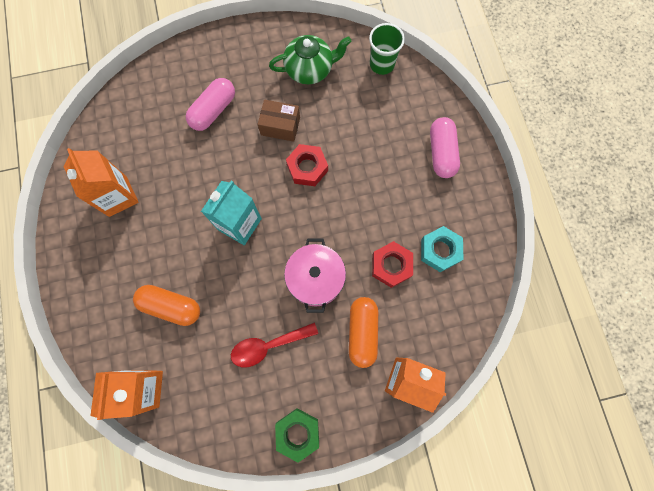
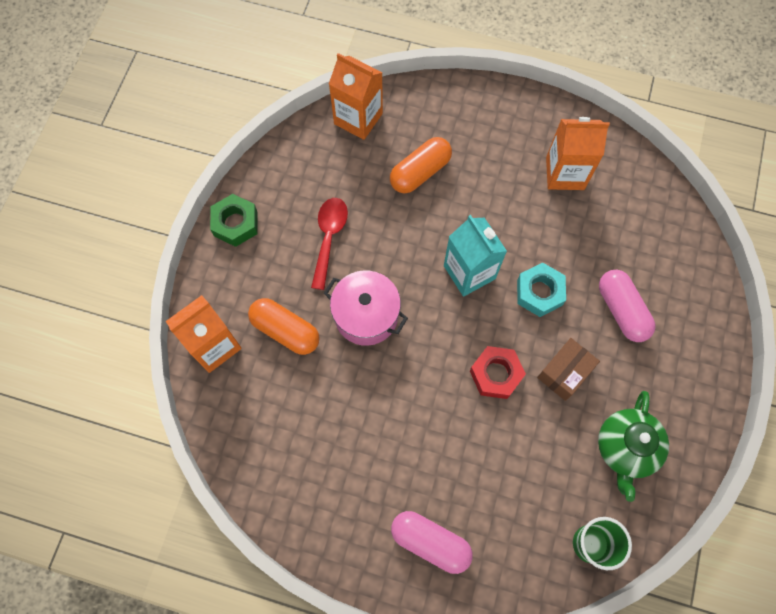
camera: 120 degrees right, 5 degrees down
red nut [372,241,413,288] -> none
turquoise nut [421,226,463,272] -> turquoise nut moved to [517,263,566,317]

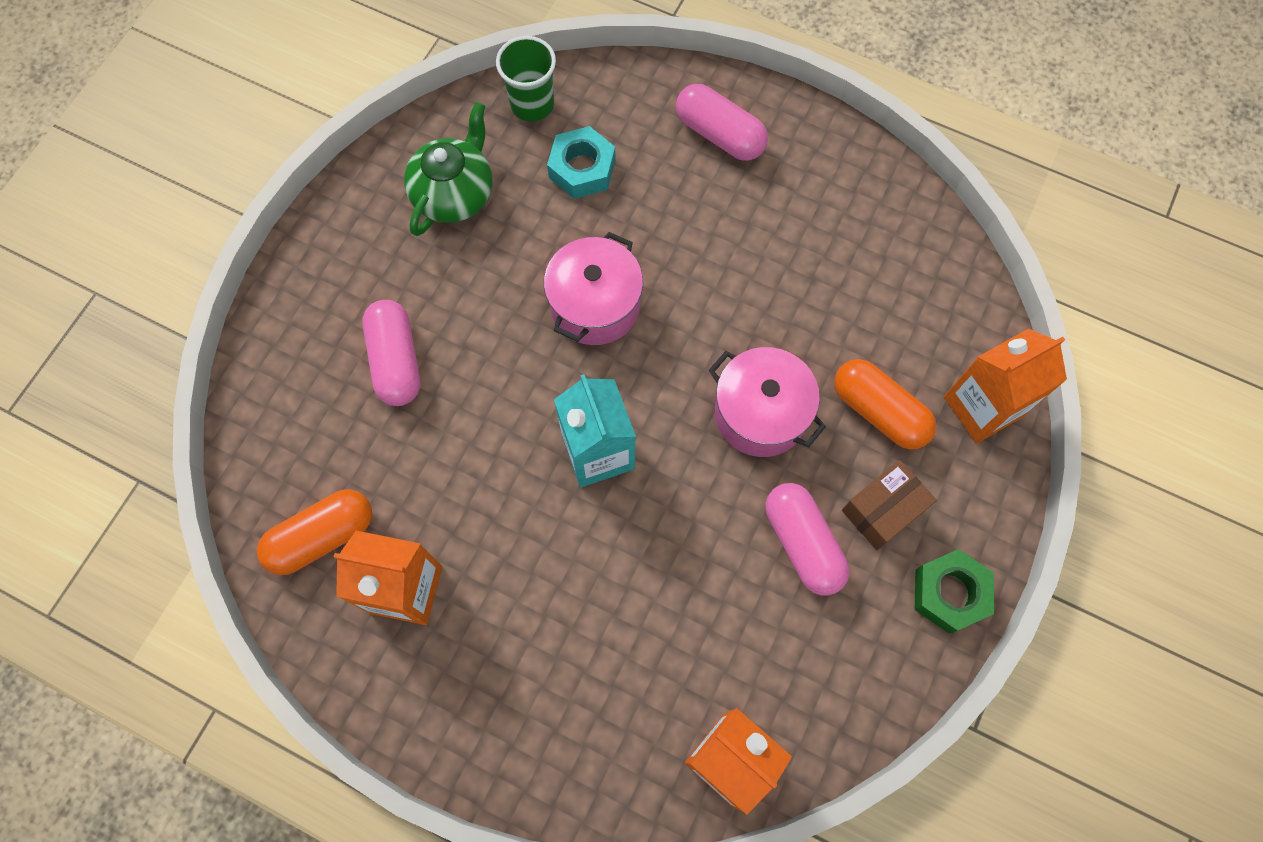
camera: 170 degrees left, 0 degrees up
red spoon [311,198,348,290] -> pink capsule [766,483,850,595]
orange capsule [390,137,452,194] -> orange capsule moved to [257,489,372,575]
red nut [470,346,526,399] -> pink pot [544,232,643,345]
turquoise nut [517,263,566,317] -> turquoise nut moved to [547,126,616,199]
brown box [537,338,600,401] -> brown box moved to [842,460,937,550]

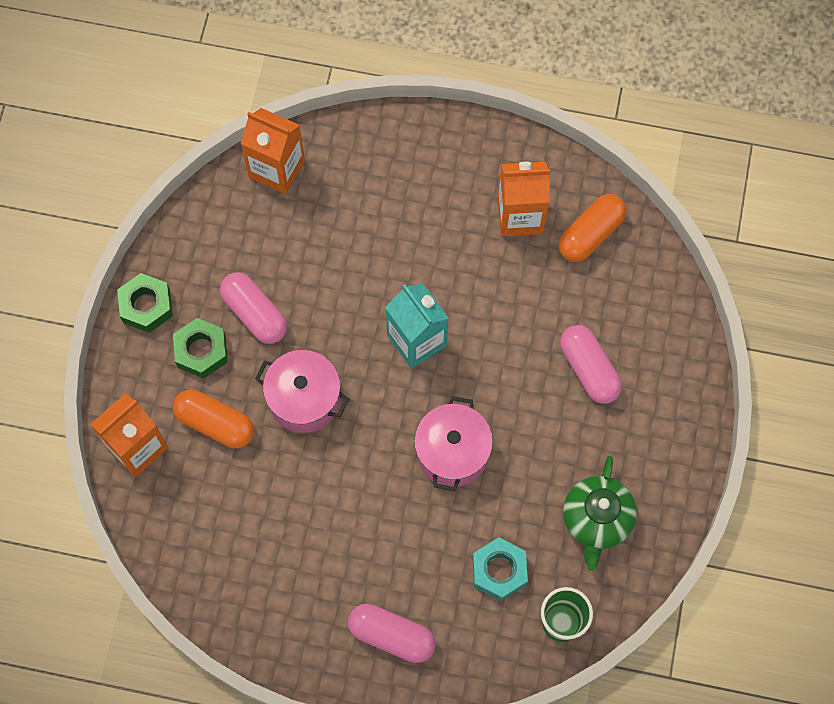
camera: 165 degrees right, 0 degrees up
brown box [842,460,937,550] -> green nut [173,318,228,379]

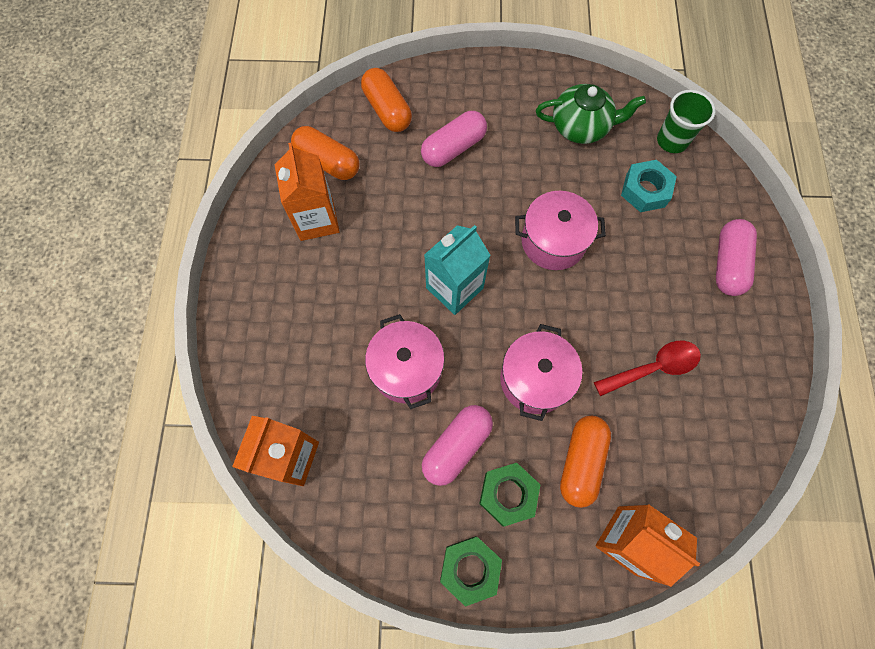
camera: 100 degrees left, 0 degrees up
none -> orange capsule [361,68,412,132]
none -> pink pot [365,314,445,409]
none -> red spoon [594,341,701,396]

